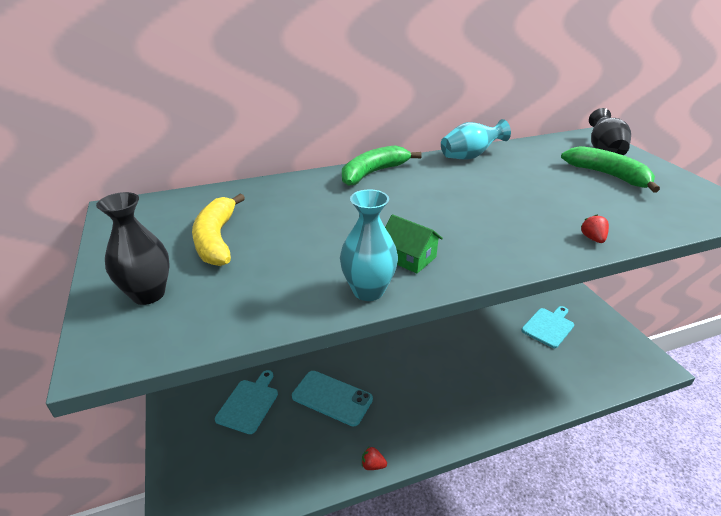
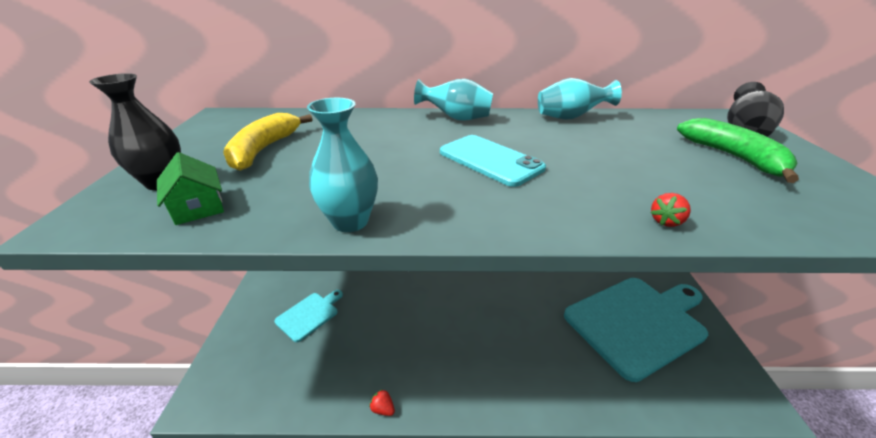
camera: 20 degrees right, 0 degrees up
turquoise phone [292,371,373,426] -> turquoise phone moved to [440,135,546,187]
green banana [342,145,422,186] -> turquoise vase [414,79,493,121]
green house [385,214,443,273] -> green house moved to [157,152,224,225]
turquoise cutting board [522,306,574,348] -> turquoise cutting board [564,278,708,382], size x2.17
red strawberry [581,214,609,243] -> red strawberry turned 150 degrees counterclockwise [651,193,691,227]

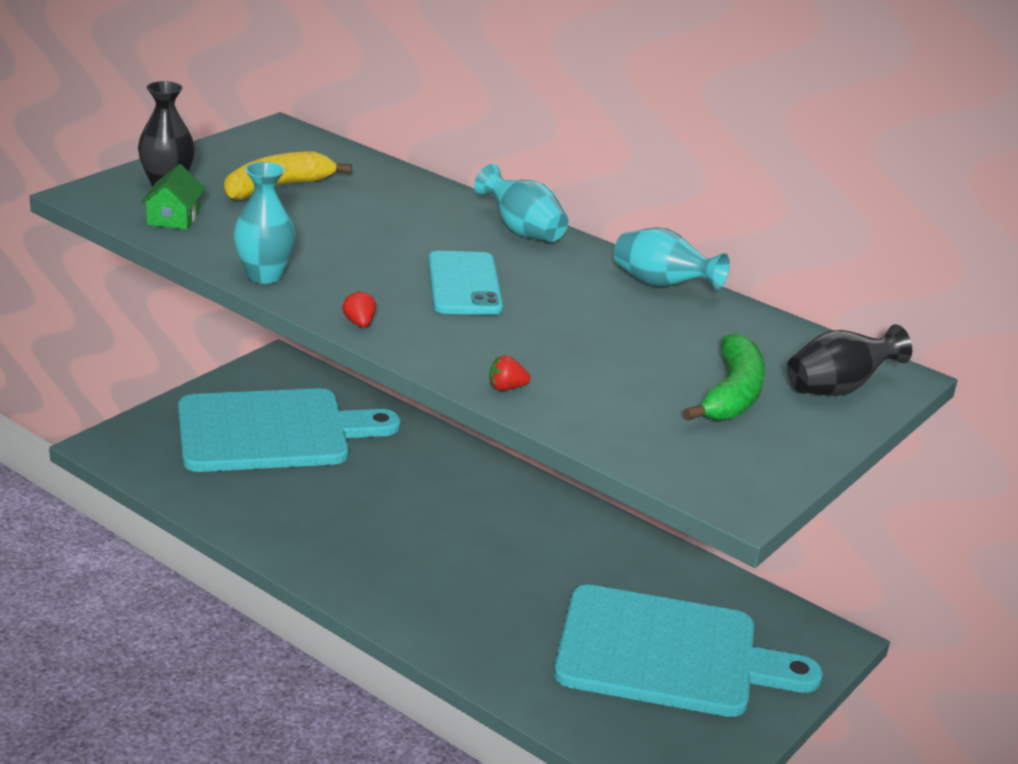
camera: 35 degrees right, 5 degrees down
turquoise cutting board [274,290,343,342] -> turquoise cutting board [178,388,400,472], size x2.17
red strawberry [369,389,395,416] -> red strawberry moved to [342,290,376,327]

